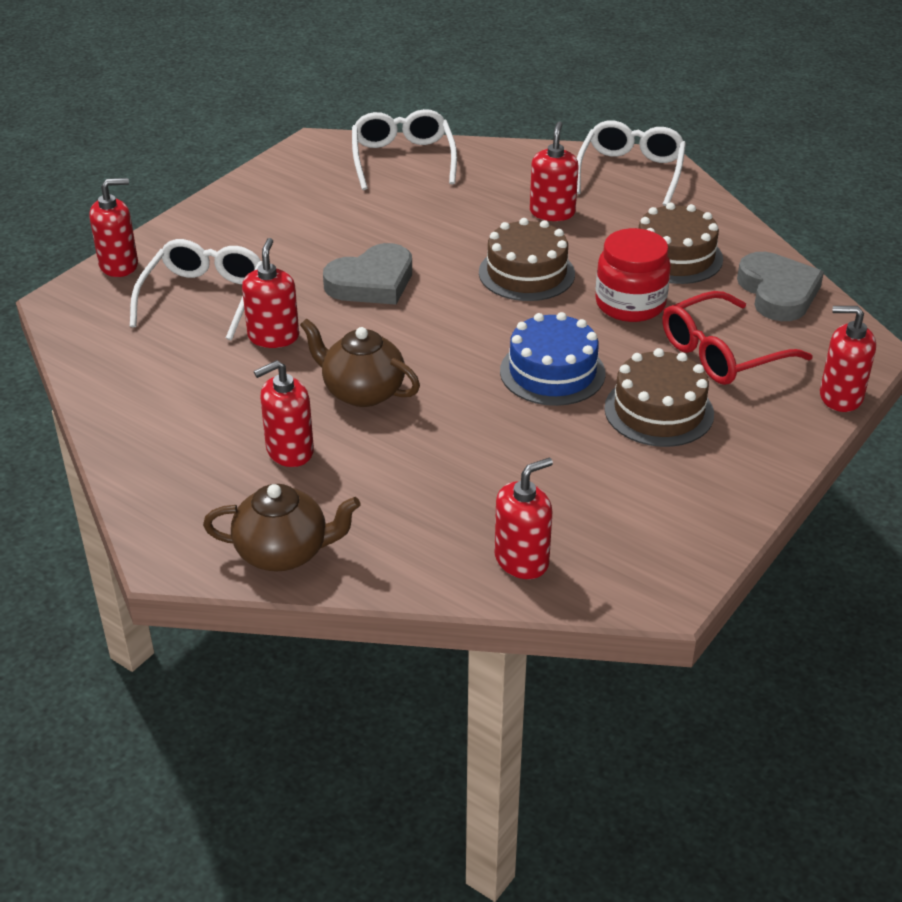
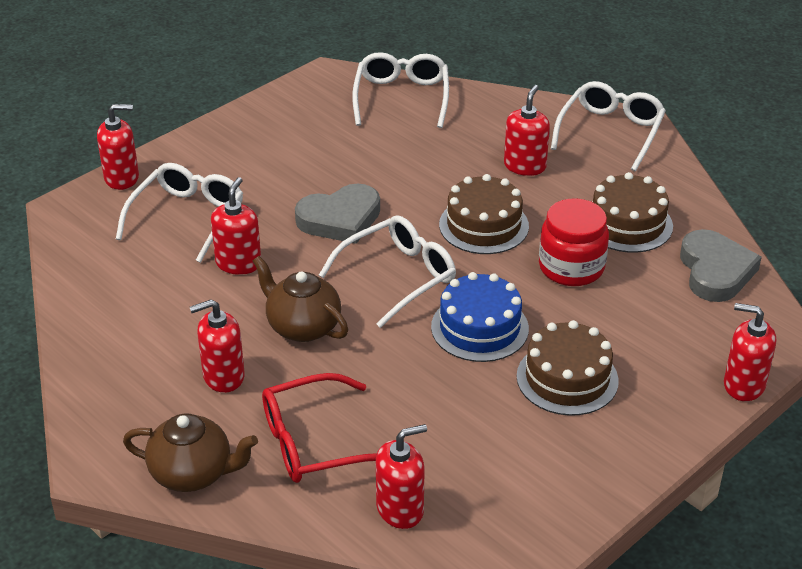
camera: 10 degrees right, 0 degrees up
red glasses [662,291,813,385] -> red glasses moved to [262,373,377,483]
none -> white glasses [319,215,456,328]

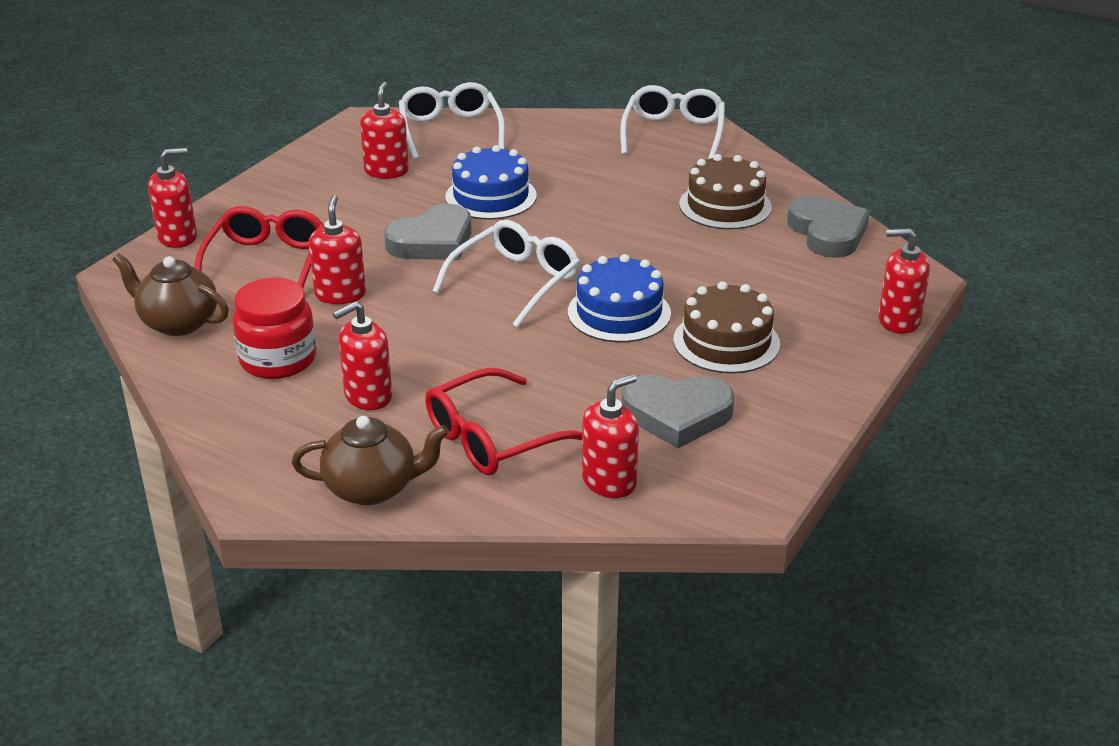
camera: 15 degrees left, 5 degrees down
white glasses [116,163,243,263] -> red glasses [195,206,324,288]
brown teapot [253,256,348,342] -> brown teapot moved to [112,253,229,336]
brown cake [439,174,529,254] -> none
red soap dispenser [504,85,550,176] -> red soap dispenser moved to [360,82,409,179]
red jar [539,198,609,286] -> red jar moved to [232,278,316,379]
none -> blue cake [445,145,537,220]
none -> grey heart [622,374,735,448]

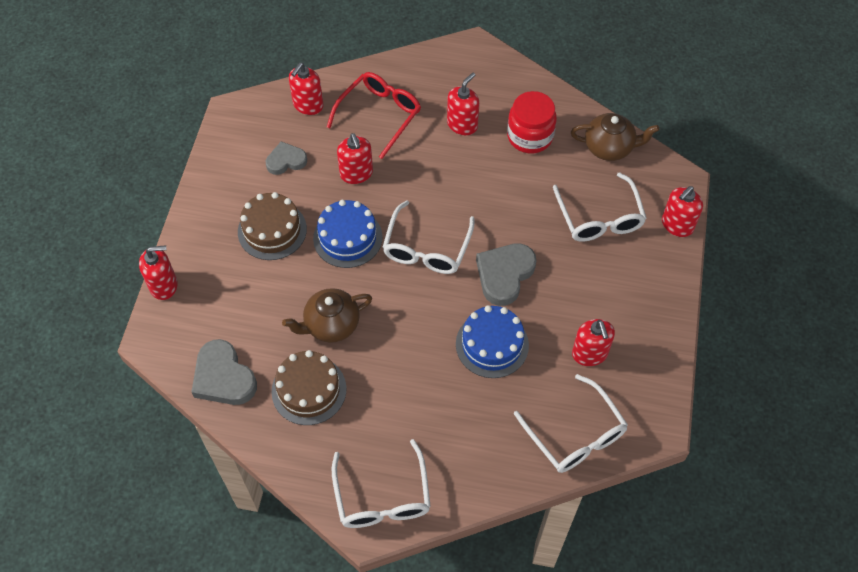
camera: 160 degrees right, 25 degrees up
red glasses [195,206,324,288] -> white glasses [553,172,647,242]
brown teapot [292,416,449,505] -> brown teapot moved to [282,288,372,343]
red soap dispenser [309,195,366,304] -> red soap dispenser moved to [337,133,373,184]
grey heart [622,374,735,448] -> grey heart [266,141,307,175], size x0.63

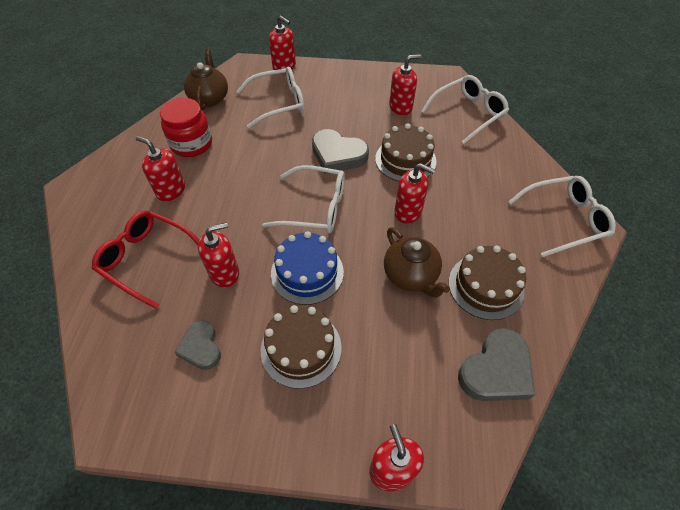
camera: 95 degrees left, 5 degrees down
red soap dispenser [289,63,324,115] -> red soap dispenser moved to [394,163,435,224]
blue cake [456,305,529,378] -> brown cake [375,124,437,181]

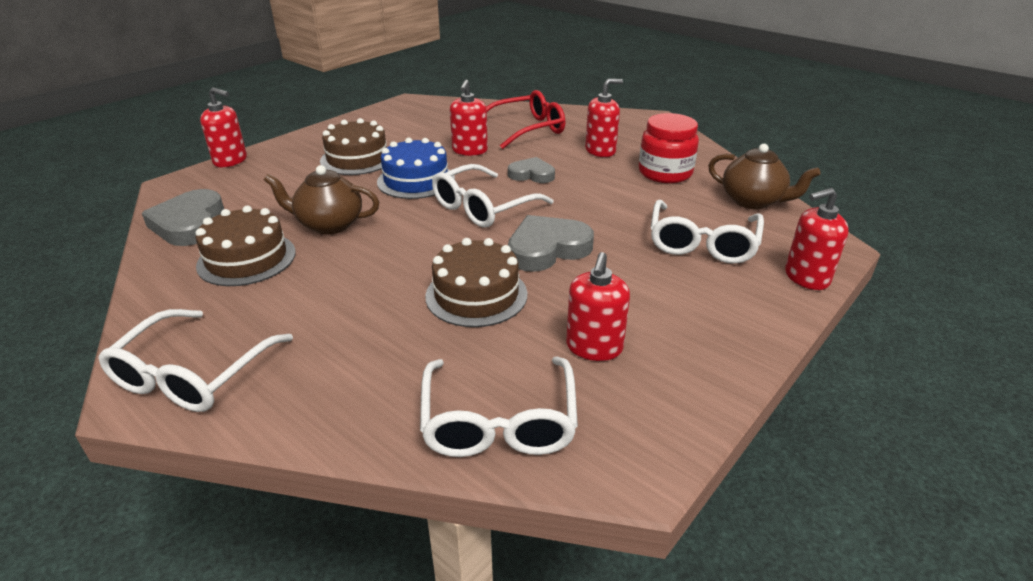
camera: 125 degrees right, 20 degrees down
grey heart [174,320,221,370] -> grey heart moved to [508,157,555,183]
red soap dispenser [394,163,435,224] -> none

